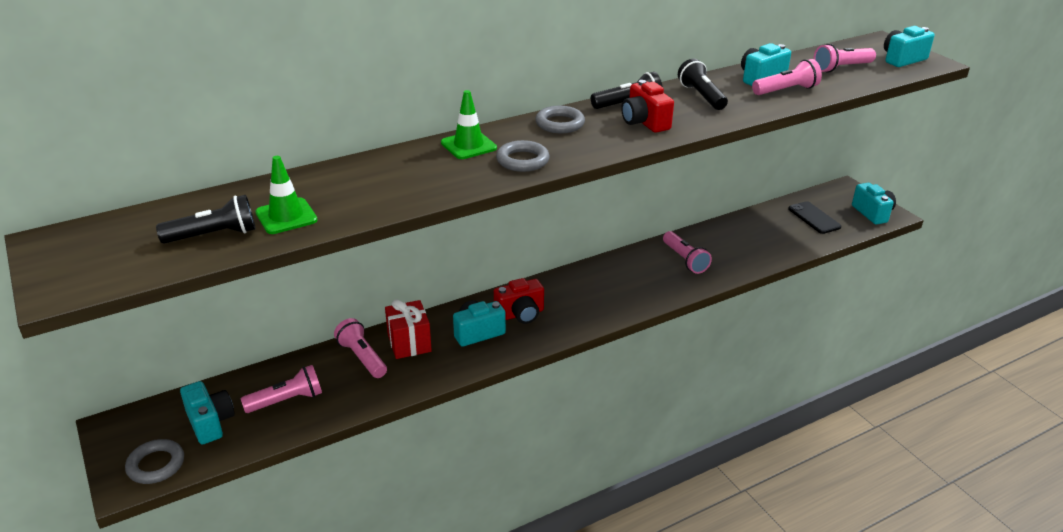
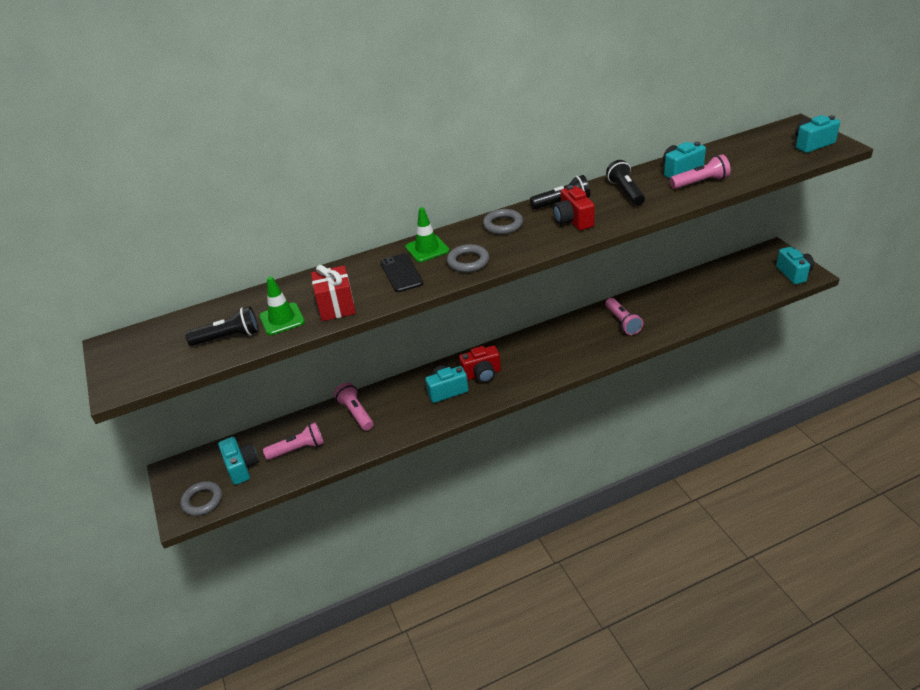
camera: 10 degrees right, 5 degrees up
red gift [385,299,432,359] -> red gift moved to [311,265,356,321]
black phone [788,201,841,234] -> black phone moved to [380,253,423,292]
pink flashlight [814,44,876,73] -> none

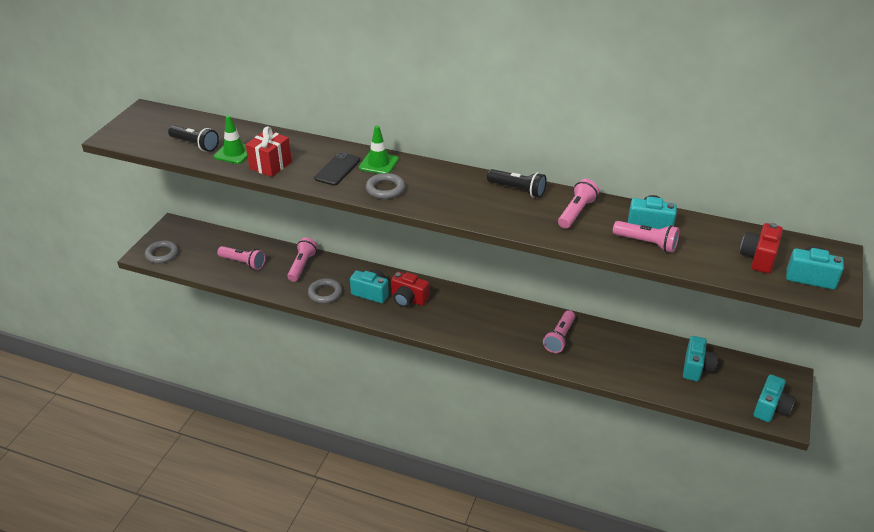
camera: 40 degrees right, 0 degrees up
turquoise camera [218,437,259,485] -> turquoise camera moved to [683,336,718,381]
grey ring [483,209,523,235] -> grey ring moved to [308,278,342,304]
red camera [553,185,595,230] -> red camera moved to [740,223,783,273]
black flashlight [606,160,645,206] -> pink flashlight [558,179,599,229]

